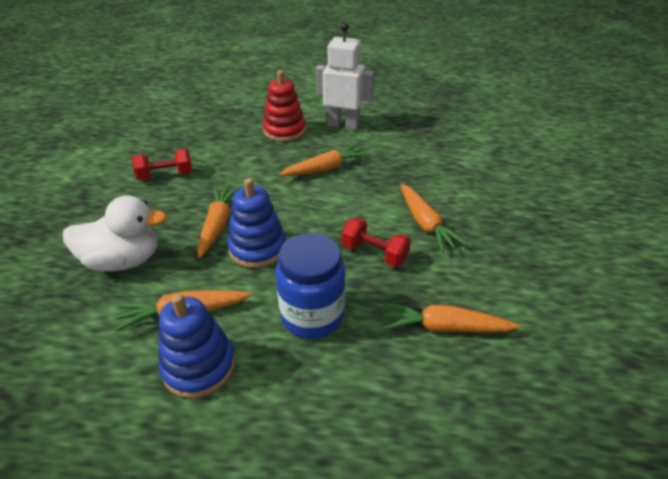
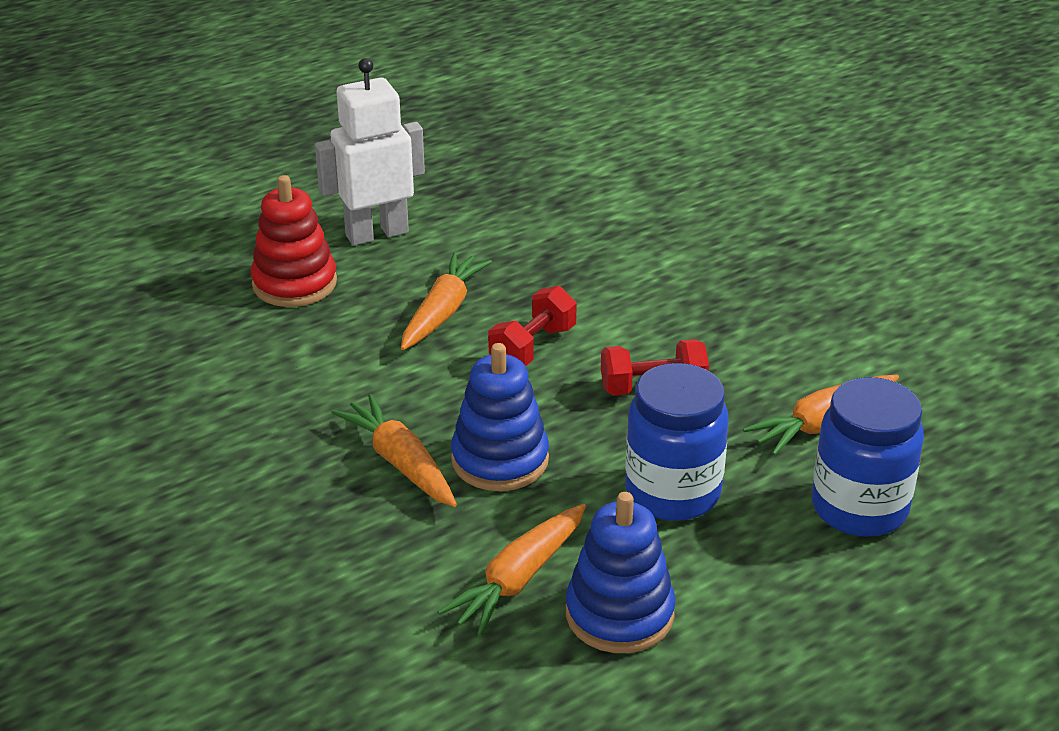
camera: 40 degrees left, 5 degrees down
white duck [63,195,167,271] -> none
red dumbbell [132,149,192,180] -> red dumbbell moved to [488,286,577,366]
orange carrot [401,184,467,252] -> none
none -> blue jar [812,377,924,537]

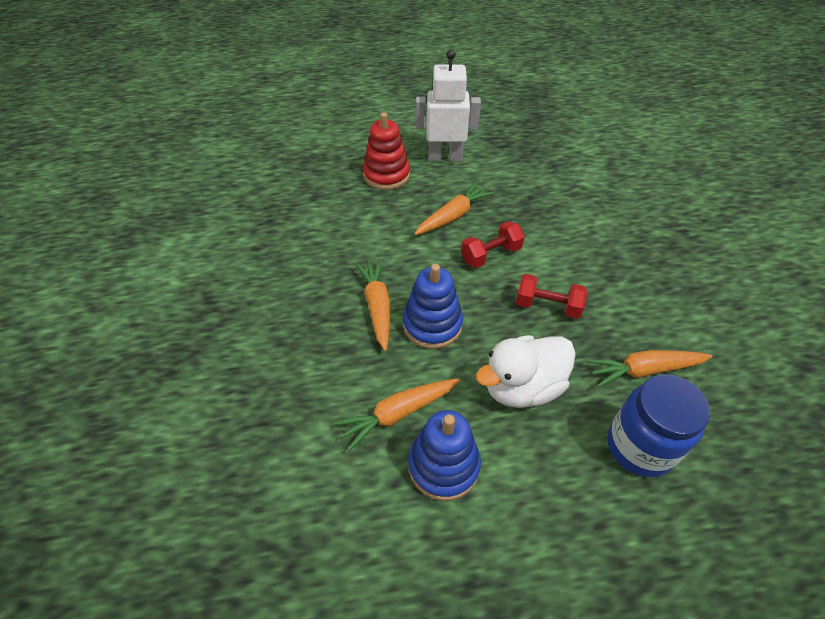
camera: 25 degrees right, 15 degrees up
blue jar [625,363,729,521] -> white duck [476,335,576,408]

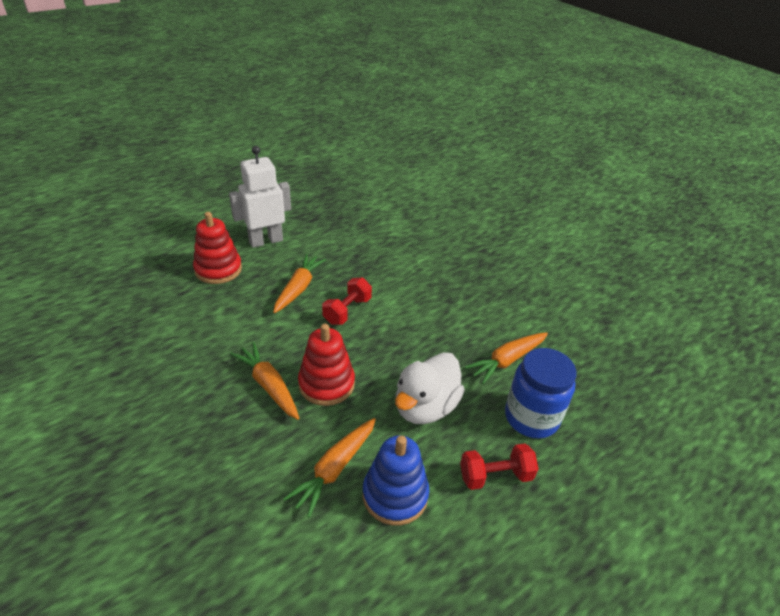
camera: 30 degrees left, 10 degrees down
blue stacking toy [403,264,463,349] -> red stacking toy [298,324,355,406]
red dumbbell [516,274,587,319] -> red dumbbell moved to [460,444,538,490]

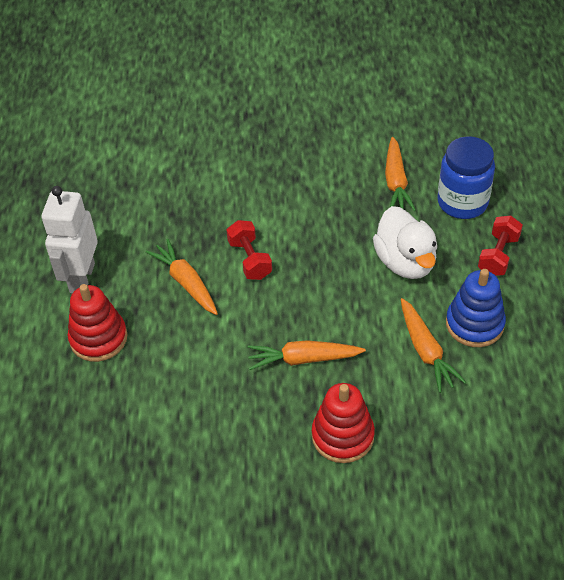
camera: 50 degrees left, 10 degrees up
red stacking toy [298,324,355,406] -> red stacking toy moved to [312,383,375,463]

